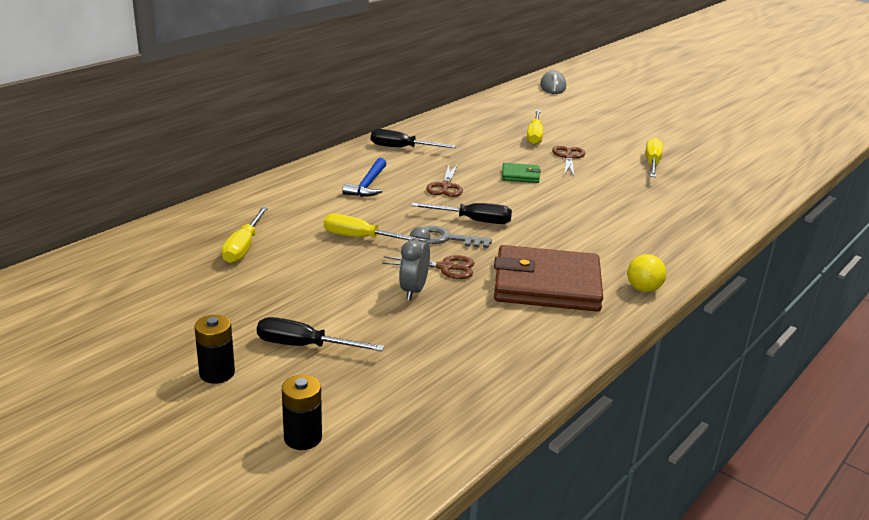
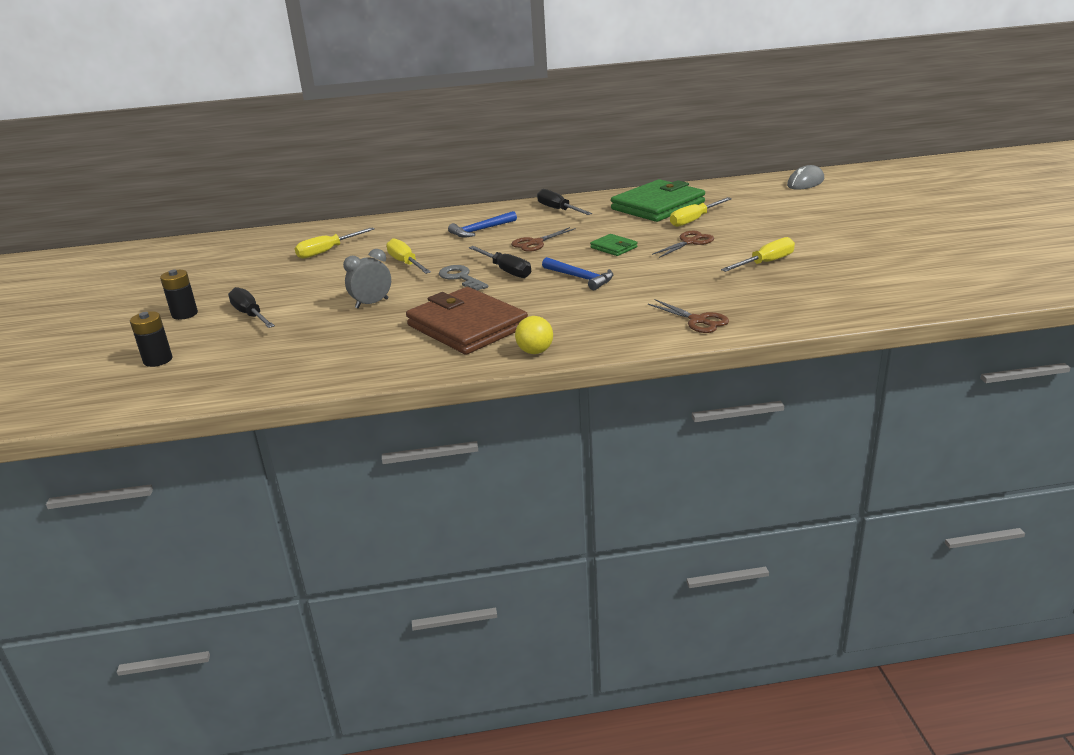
camera: 45 degrees right, 0 degrees up
brown scissors [382,255,474,279] -> brown scissors moved to [648,299,729,333]
none -> blue hammer [542,257,613,290]
none -> green wallet [611,179,705,222]

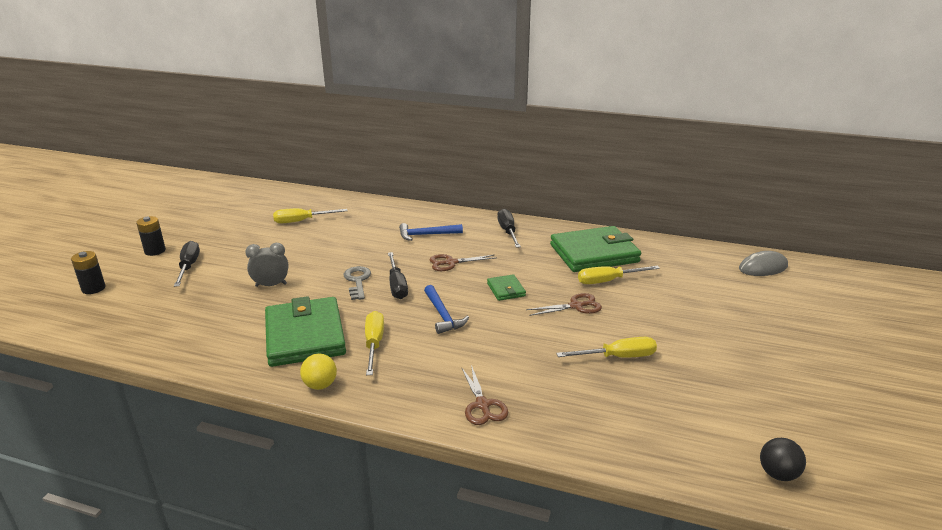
camera: 25 degrees right, 0 degrees up
yellow screwdriver [386,238,431,274] -> yellow screwdriver moved to [365,311,384,375]
brown wallet [406,287,528,355] -> green wallet [265,296,346,367]
none -> black ball [760,438,806,481]

